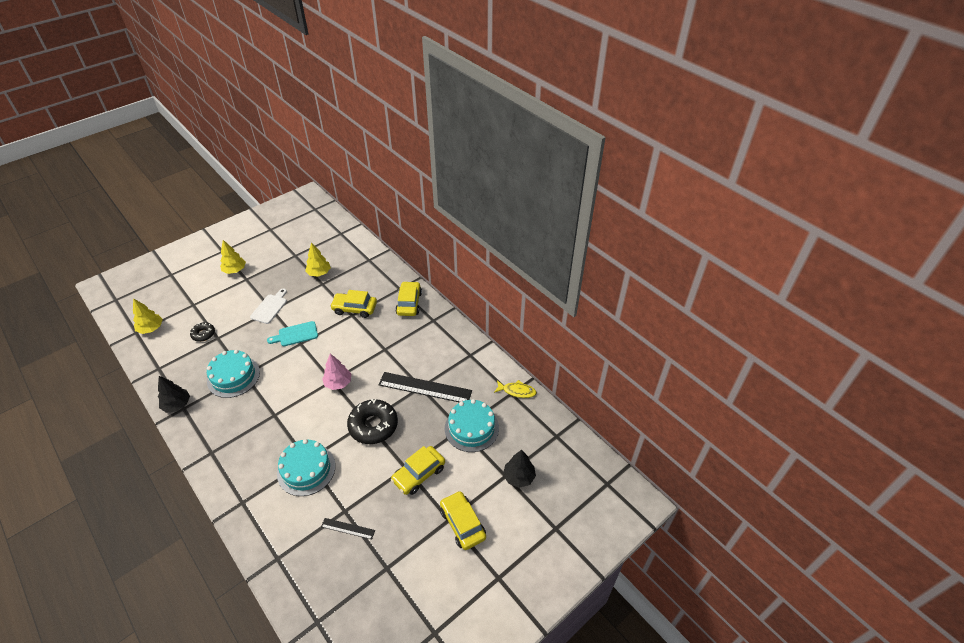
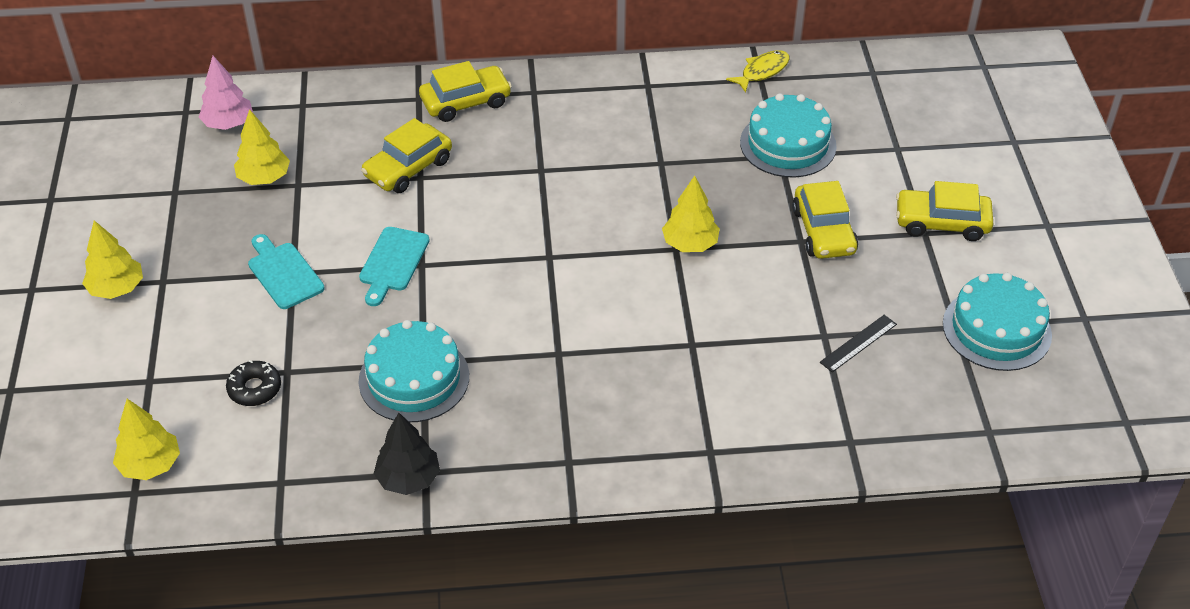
camera: 55 degrees left, 0 degrees up
white cutting board [250,289,287,324] -> turquoise cutting board [248,234,325,309]
turquoise cake [277,439,335,496] -> turquoise cake moved to [943,273,1052,371]
pink tree [322,354,352,390] -> pink tree moved to [199,56,253,130]
black donut [347,399,398,444] -> yellow tree [662,176,720,252]
black ruler [379,372,472,403] -> none
yellow car [395,281,422,316] -> yellow car turned 120 degrees clockwise [419,61,512,122]
black tree [503,450,536,488] -> none

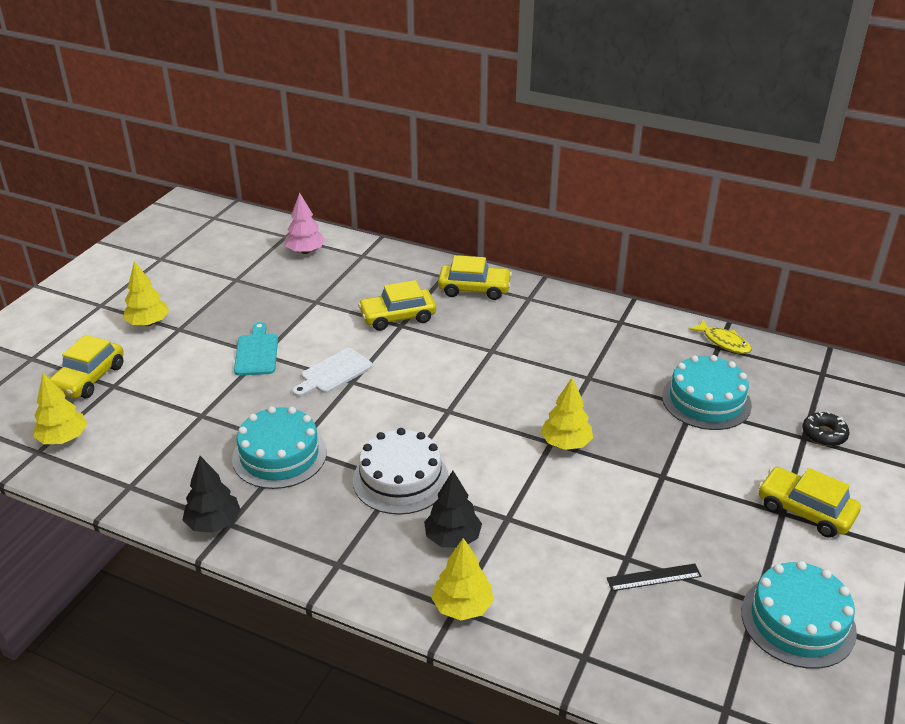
camera: 30 degrees right, 10 degrees down
black donut [226,360,281,406] -> black donut moved to [803,411,849,446]
yellow tree [234,109,290,185] -> yellow tree moved to [431,538,494,620]
turquoise cutting board [359,227,430,306] -> white cutting board [292,348,373,397]
yellow fish [726,50,790,93] -> yellow fish turned 60 degrees clockwise [688,319,752,354]
yellow car [792,181,858,259] -> yellow car moved to [50,335,124,398]
none -> white cake [353,428,449,515]
none -> black tree [424,471,482,548]

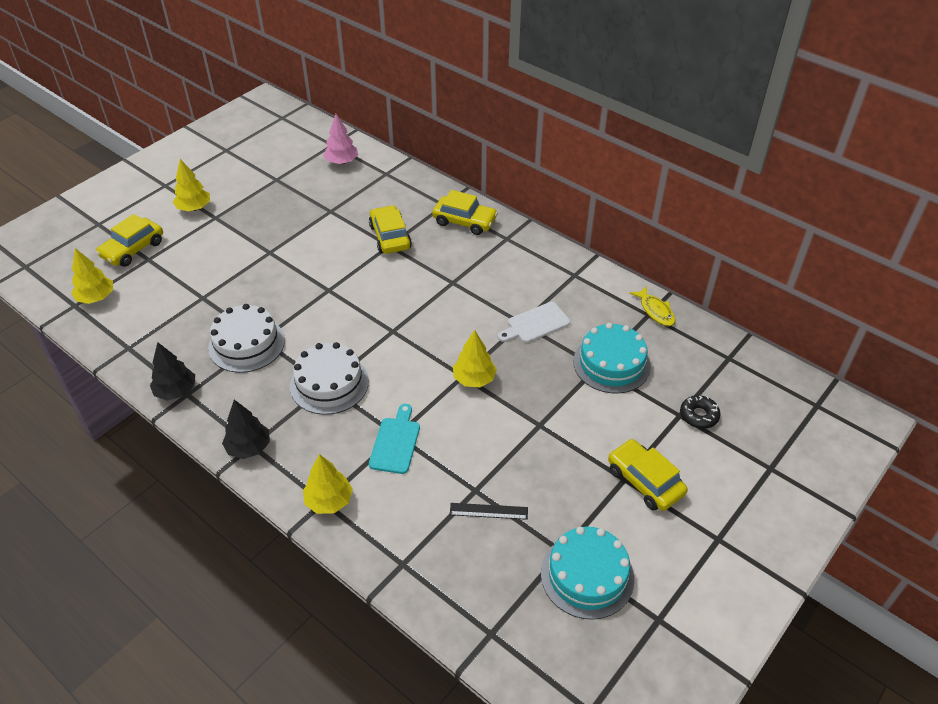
camera: 15 degrees right, 10 degrees up
turquoise cake [232,406,327,489] -> white cake [208,304,285,373]
turquoise cutting board [234,322,278,376] -> turquoise cutting board moved to [369,404,420,474]
white cutting board [292,348,373,397] -> white cutting board moved to [498,302,570,343]
yellow car [358,280,436,331] -> yellow car turned 75 degrees clockwise [369,205,412,254]
black tree [424,471,482,548] -> black tree moved to [222,399,270,459]

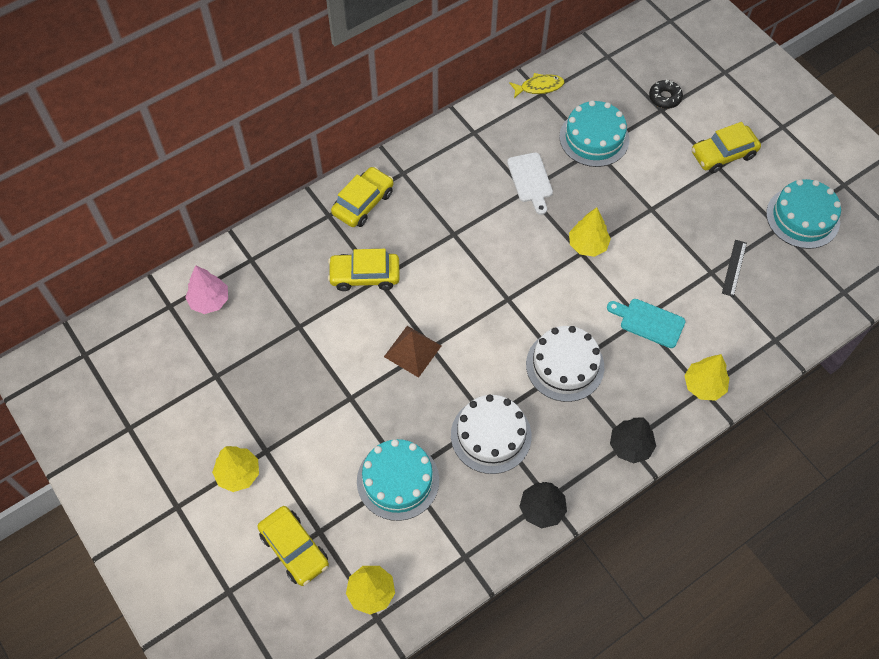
camera: 75 degrees left, 15 degrees up
none -> turquoise cake [357,439,439,521]
none -> brown pyramid [384,326,441,378]

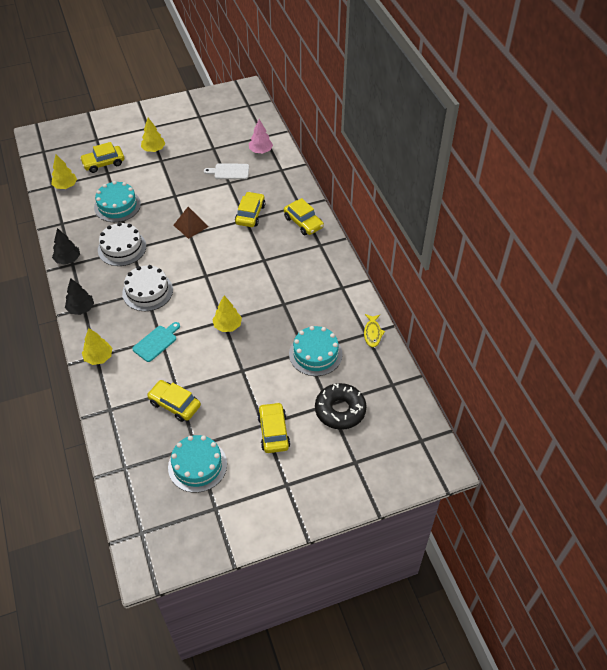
camera: 105 degrees right, 10 degrees down
white cutting board [507,152,553,215] -> white cutting board moved to [204,163,249,179]
black donut [649,79,683,109] -> black donut [315,383,367,430], size x1.87
black ruler [722,240,747,297] -> yellow car [147,380,201,422]

